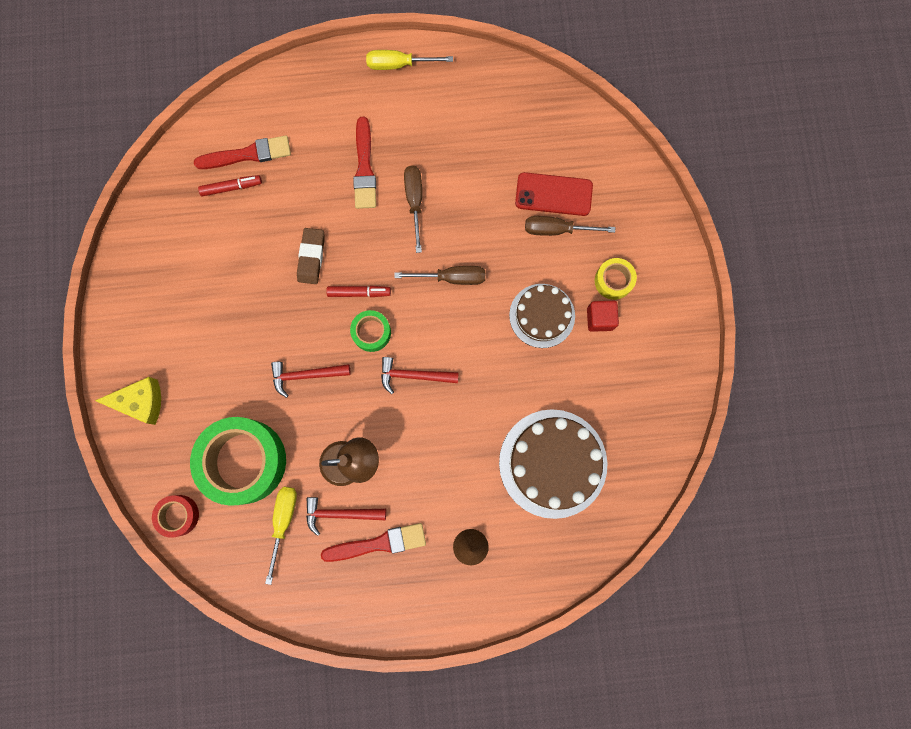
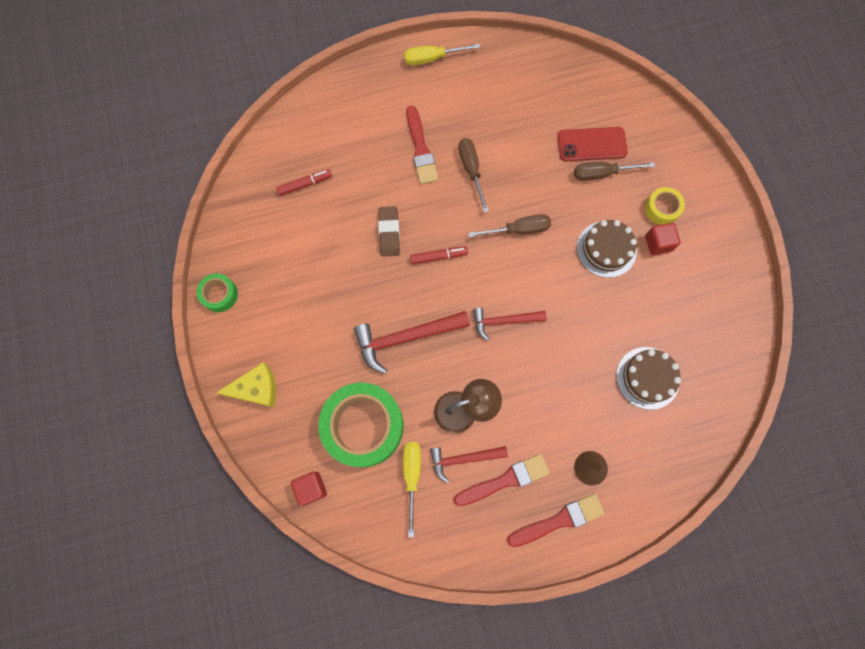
camera: 10 degrees left, 5 degrees down
red tape [152,495,199,538] -> red cube [291,472,327,506]
red brush [194,136,291,169] -> red brush moved to [507,494,605,547]
red hammer [271,362,351,398] -> red hammer [354,311,470,374], size x1.56
green tape [350,310,391,352] -> green tape moved to [197,273,238,312]
brown cake [499,409,607,519] -> brown cake [616,347,681,410], size x0.63

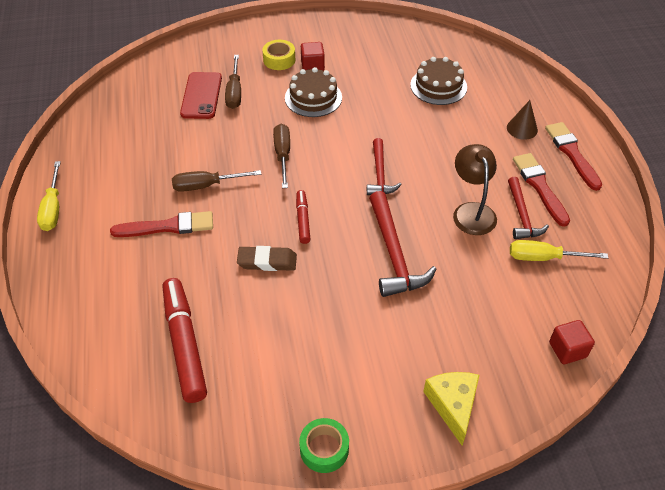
camera: 85 degrees left, 25 degrees down
red marker [276,169,332,196] -> red marker [163,278,207,403], size x1.90
green tape [318,383,403,467] -> none

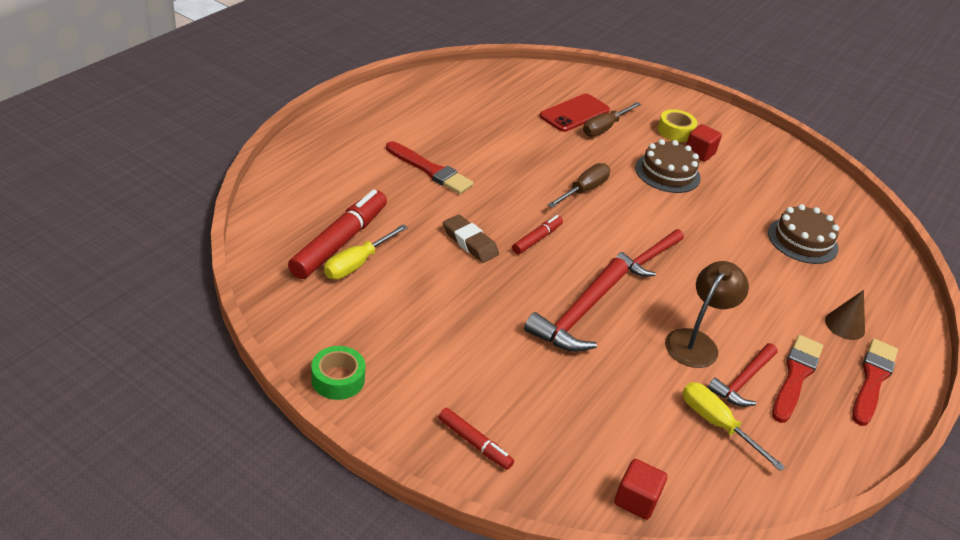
camera: 40 degrees right, 10 degrees down
yellow screwdriver [37,161,61,231] -> yellow screwdriver moved to [324,224,408,279]
brown screwdriver [172,170,261,192] -> none
yellow cheese [423,372,479,446] -> red marker [438,408,514,470]

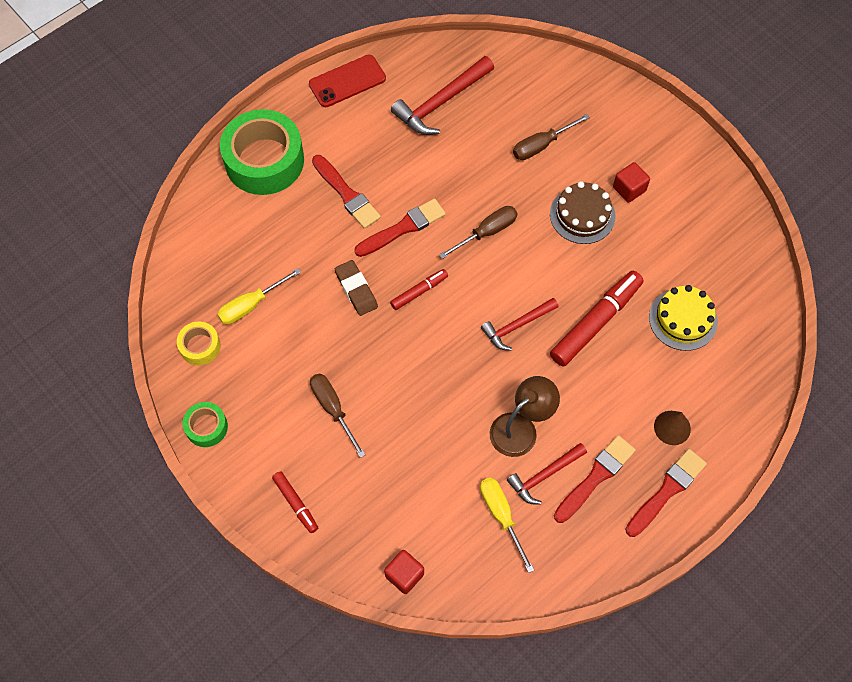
camera: 20 degrees right, 25 degrees up
red marker [288,189,387,279] -> red marker moved to [550,271,644,367]
red hammer [524,258,628,352] -> red hammer moved to [391,56,494,135]
red phone [540,94,610,132] -> red phone moved to [309,55,386,107]
yellow tape [658,109,697,142] -> yellow tape moved to [177,322,221,365]
brown cake [768,204,839,264] -> yellow cake [649,285,718,351]
none -> green tape [220,109,304,195]
none -> brown screwdriver [310,373,366,458]
none -> red brush [354,199,446,257]

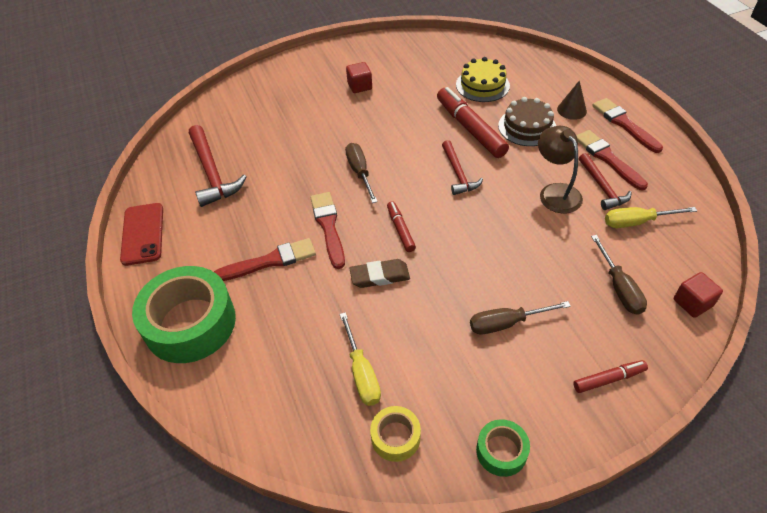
camera: 70 degrees left, 15 degrees down
brown screwdriver [513,114,590,160] -> brown screwdriver moved to [591,235,647,315]
brown cake [550,181,616,244] -> brown cake moved to [498,97,556,146]

